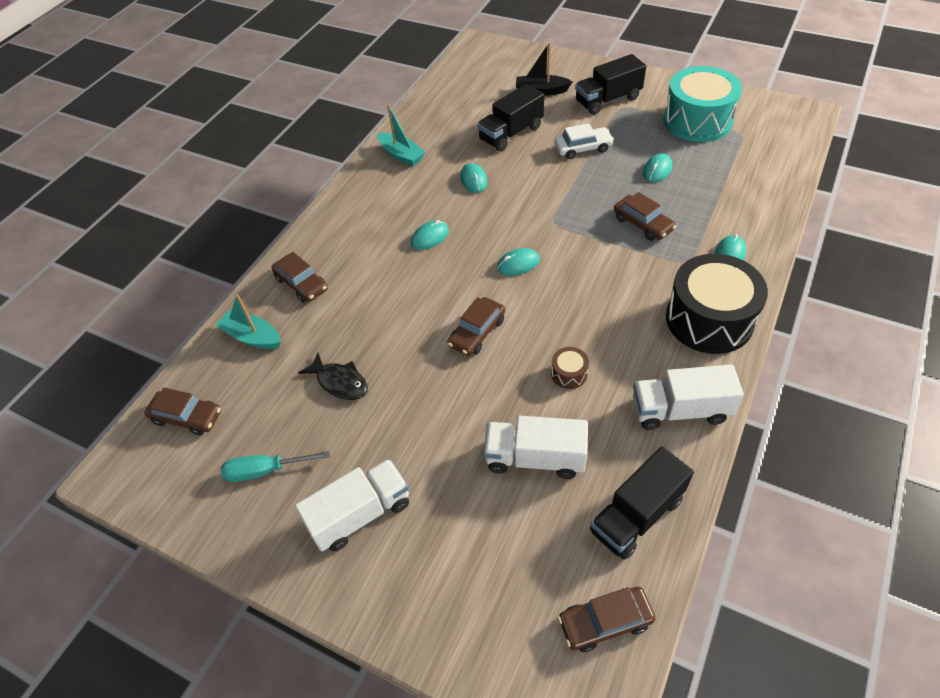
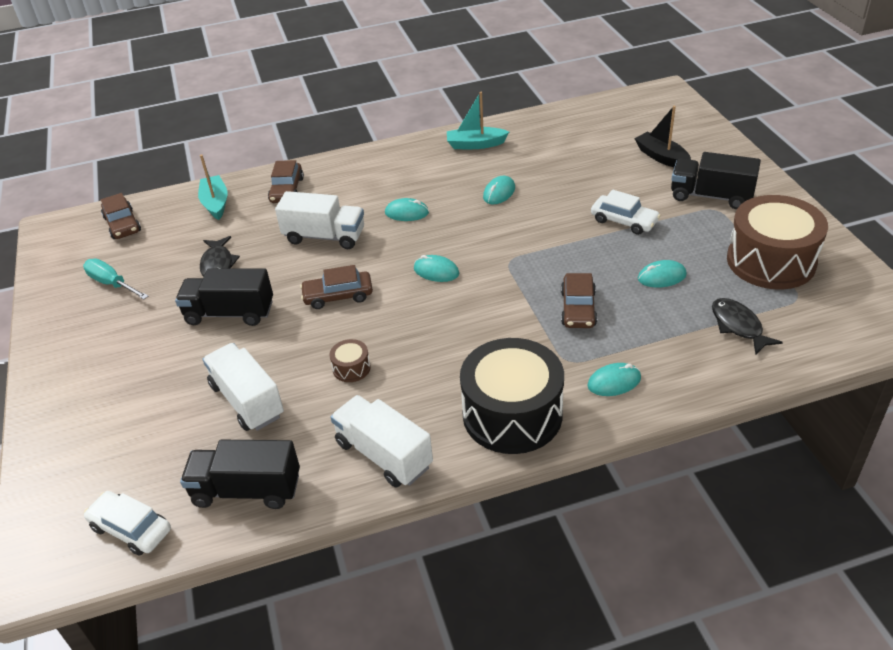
camera: 45 degrees right, 10 degrees down
white truck [295,459,409,552] -> white truck moved to [275,191,364,249]
turquoise boat [377,104,425,167] -> turquoise boat turned 90 degrees clockwise [447,92,509,149]
black truck [477,84,544,152] -> black truck moved to [175,268,273,326]
brown car [558,587,656,652] -> white car [84,491,171,556]
turquoise drum [663,66,742,142] -> brown drum [727,195,828,289]
none -> black fish [712,298,783,355]

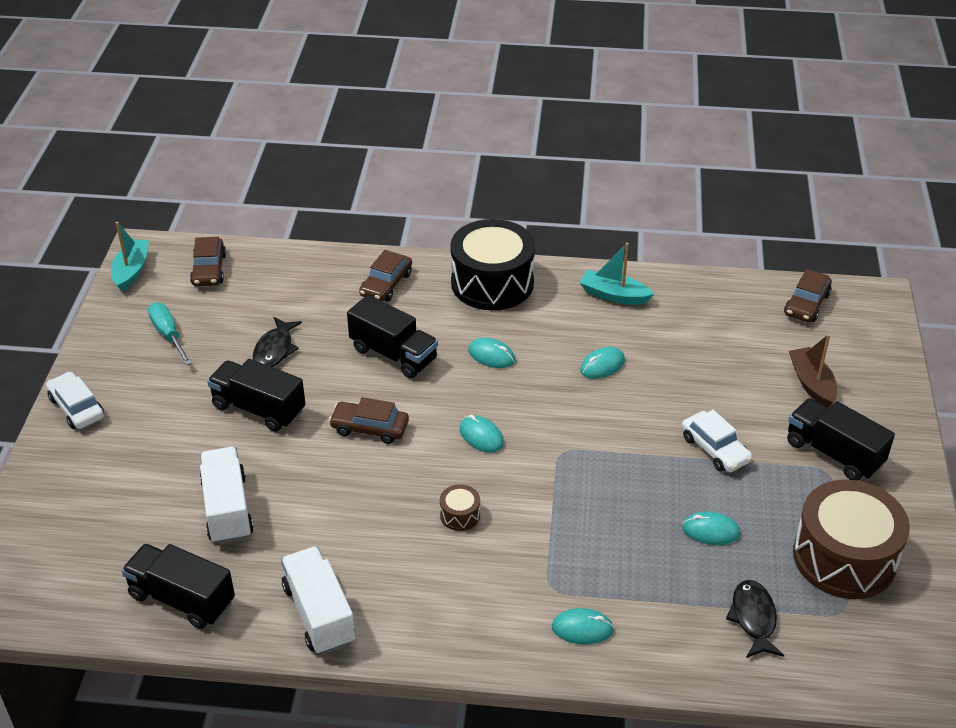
camera: 20 degrees right, 0 degrees up
white car [84,491,171,556] -> white car moved to [46,372,104,429]
turquoise boat [198,155,227,220] -> turquoise boat moved to [111,222,149,292]
white truck [275,191,364,249] -> black truck [347,295,438,379]
brown drum [329,339,371,382] -> brown drum moved to [440,484,480,531]
black drum [460,338,564,454] -> black drum moved to [450,219,535,310]
brown car [561,273,597,328] -> brown car moved to [784,269,832,322]
black boat [634,106,691,167] -> brown boat [789,334,837,408]

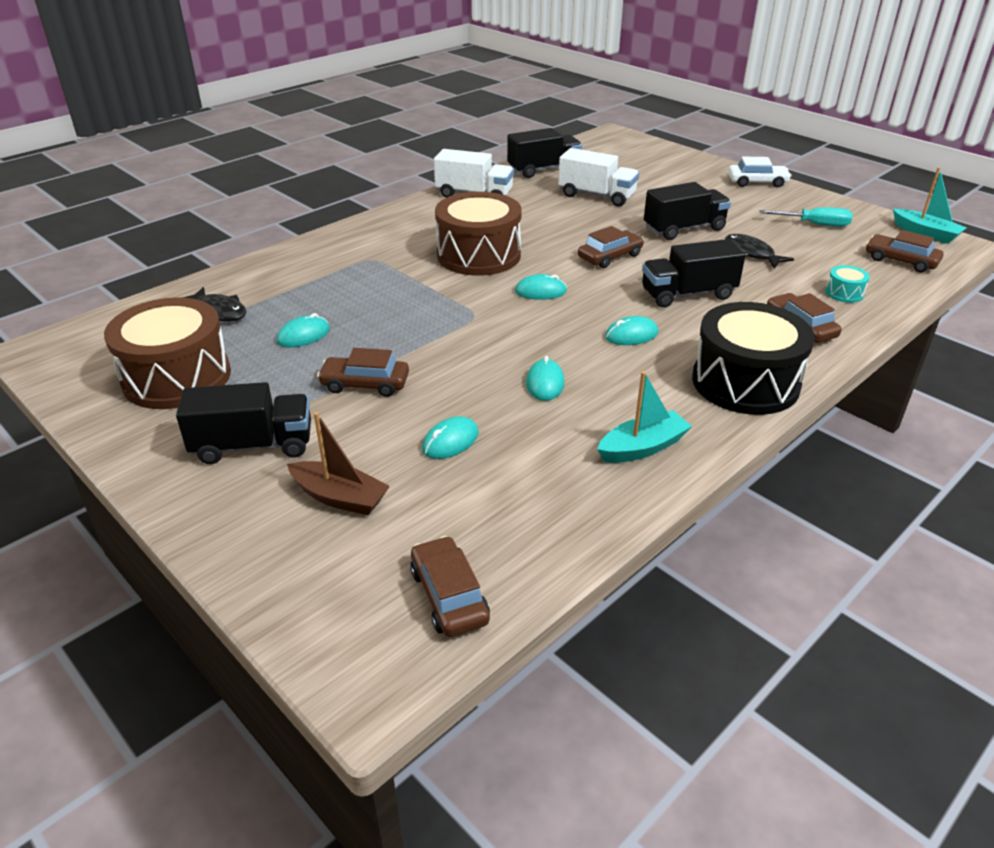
camera: 130 degrees right, 5 degrees down
brown drum [440,484,480,531] -> brown drum [435,192,522,276], size x2.46
turquoise mouse [552,608,614,644] -> turquoise mouse moved to [422,416,479,459]
white car [682,410,752,472] -> brown car [317,348,409,397]
none -> turquoise drum [825,265,870,303]

